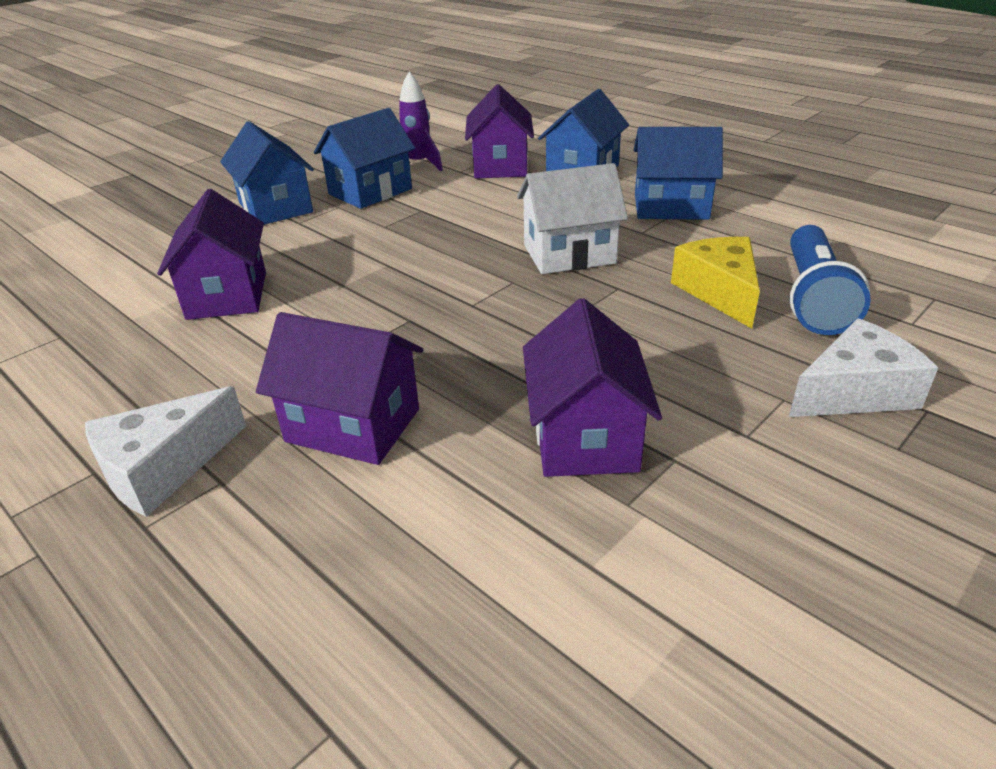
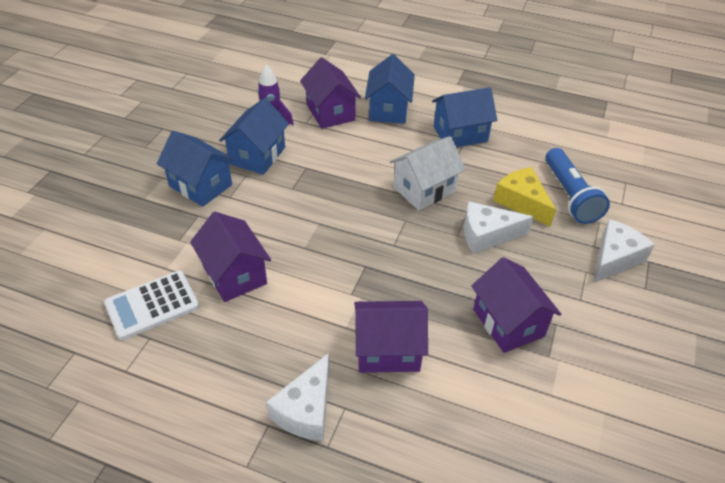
camera: 25 degrees left, 10 degrees up
none -> white calculator [104,270,200,340]
none -> white cheese [464,201,534,254]

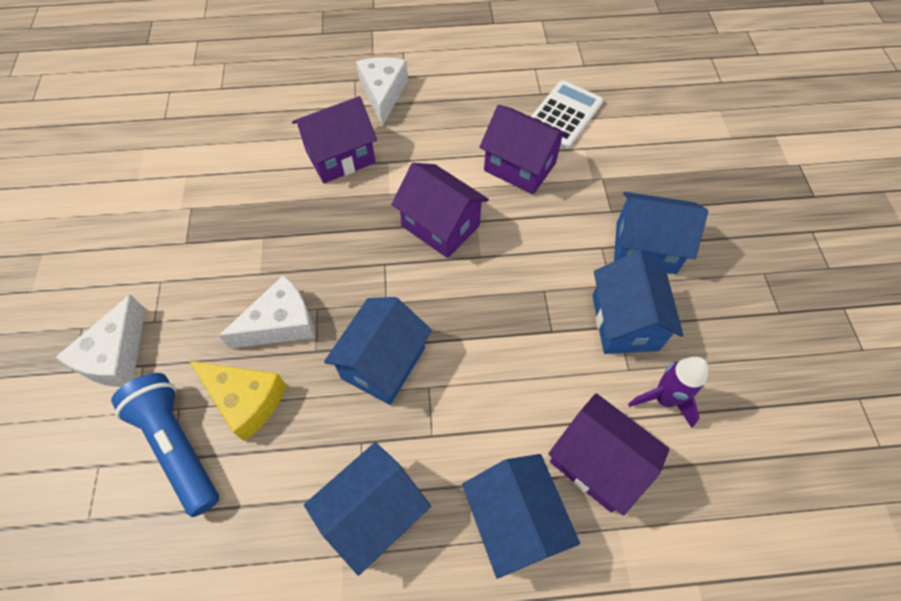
camera: 155 degrees right, 15 degrees up
white house [390,136,466,210] -> blue house [324,297,432,405]
purple house [471,257,561,353] -> purple house moved to [391,163,489,258]

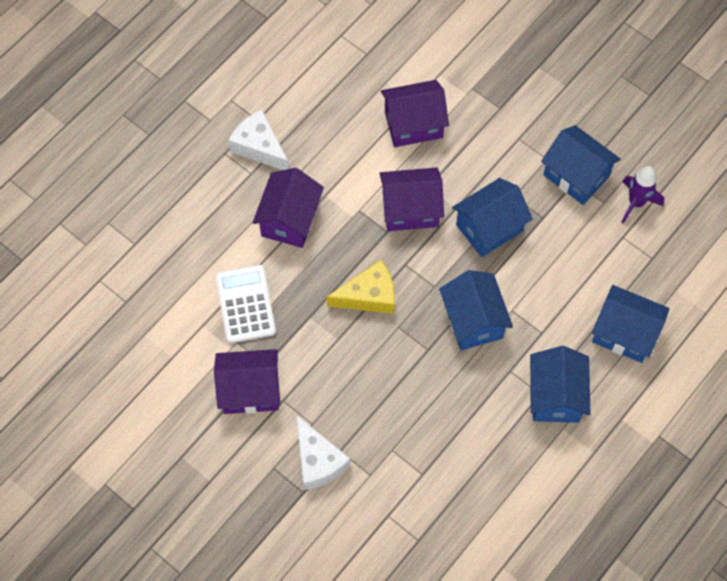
camera: 45 degrees left, 5 degrees up
blue flashlight [111,373,219,517] -> none
yellow cheese [190,361,286,441] -> yellow cheese moved to [327,260,395,314]
white cheese [219,275,315,349] -> none
white calculator [531,80,603,149] -> white calculator moved to [215,265,276,343]
purple house [548,393,670,516] -> purple house moved to [214,349,280,414]
blue house [614,192,708,274] -> blue house moved to [452,178,533,257]

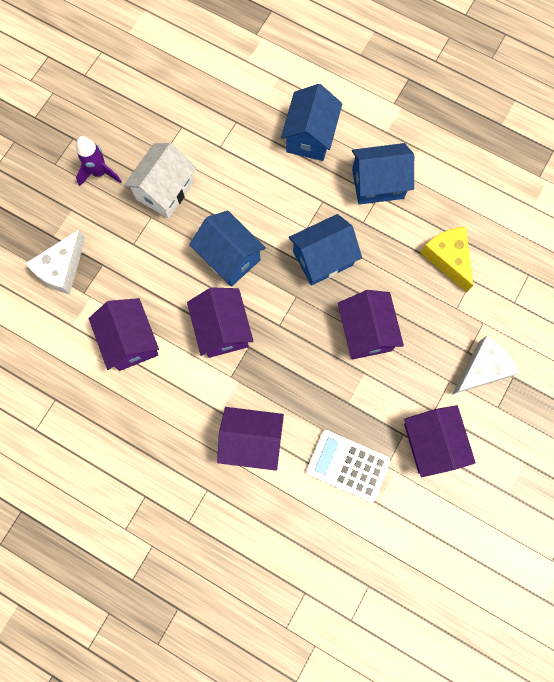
camera: 100 degrees left, 10 degrees up
white calculator [215,265,276,343] -> white calculator turned 45 degrees clockwise [306,430,390,502]
white cheese [228,109,289,170] -> white cheese moved to [25,230,85,294]
yellow cheese [327,260,395,314] -> yellow cheese moved to [421,227,473,292]
blue house [541,125,621,205] -> white house [124,143,196,218]
purple rocket [621,166,664,223] -> purple rocket moved to [76,136,122,186]
none -> purple house [338,290,404,359]

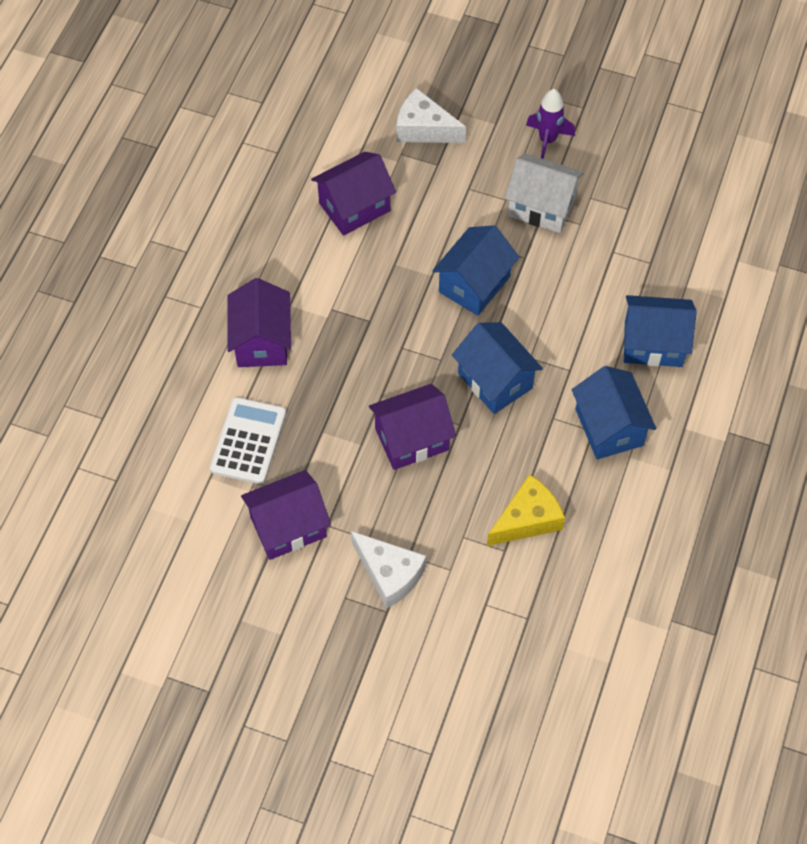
camera: 80 degrees right, 15 degrees down
purple house [187,288,253,358] -> none

